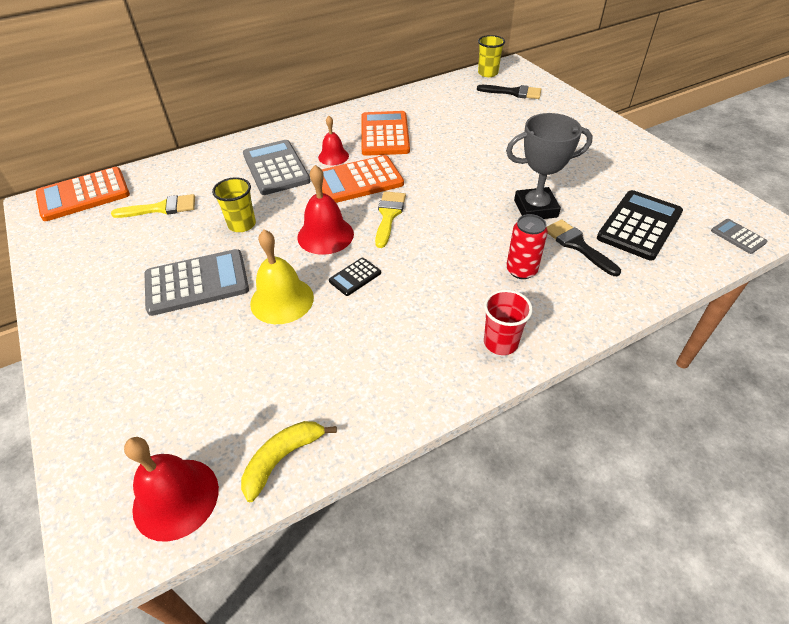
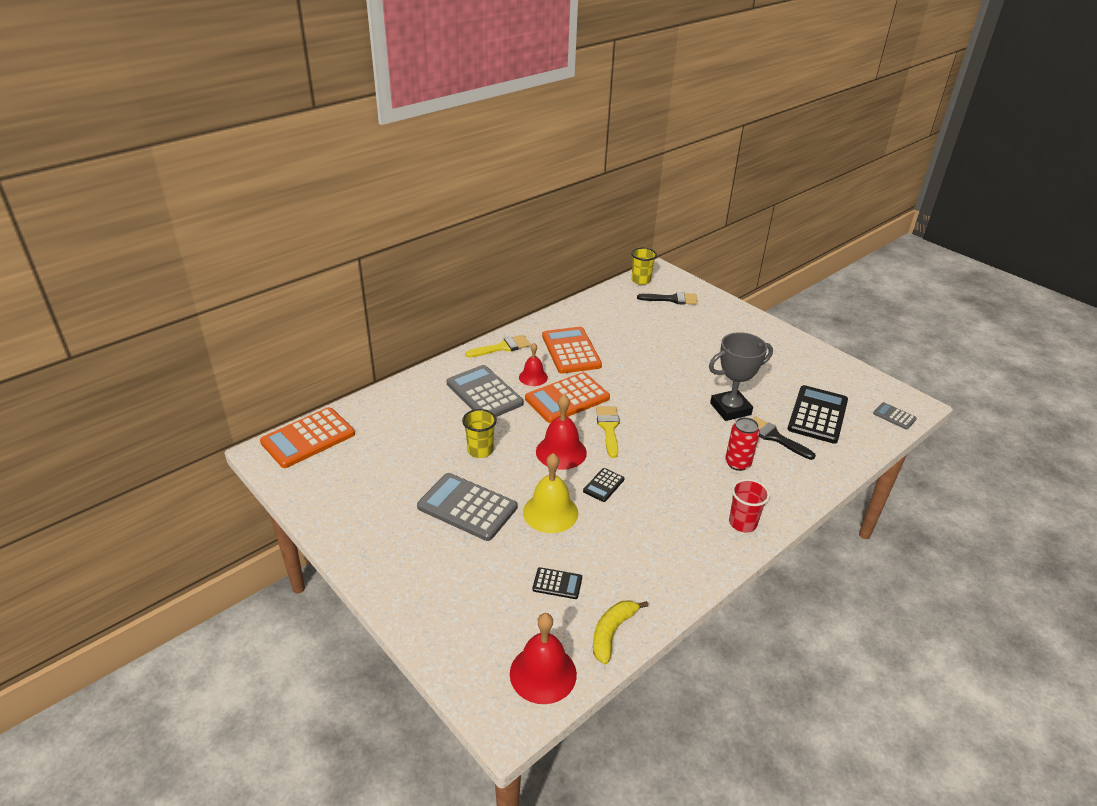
camera: 15 degrees left, 10 degrees down
yellow brush [111,194,195,218] -> yellow brush moved to [465,335,531,358]
grey calculator [144,249,249,316] -> grey calculator turned 120 degrees counterclockwise [417,473,517,541]
none -> black calculator [532,567,582,599]

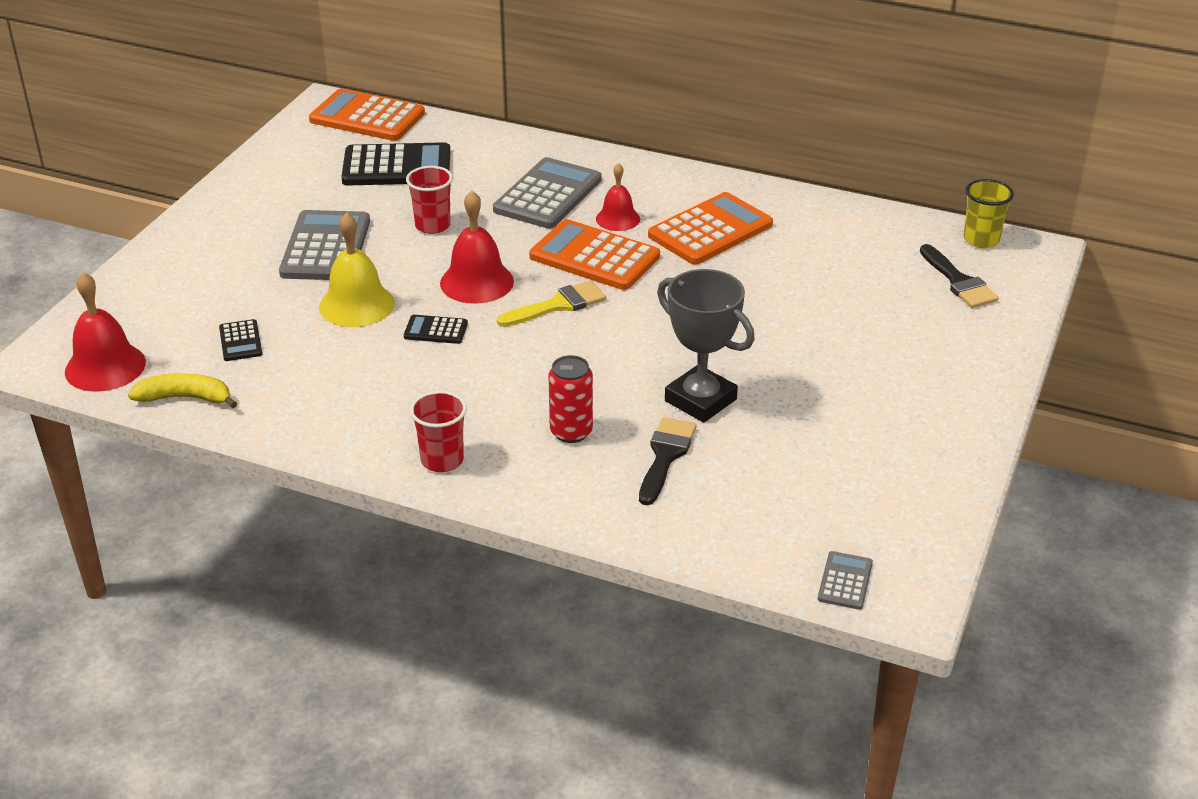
camera: 65 degrees right, 0 degrees up
yellow cup [462,409,497,458] -> red cup [406,166,453,234]
yellow brush [465,335,531,358] -> none
black calculator [788,385,848,444] -> black calculator moved to [341,142,450,186]

